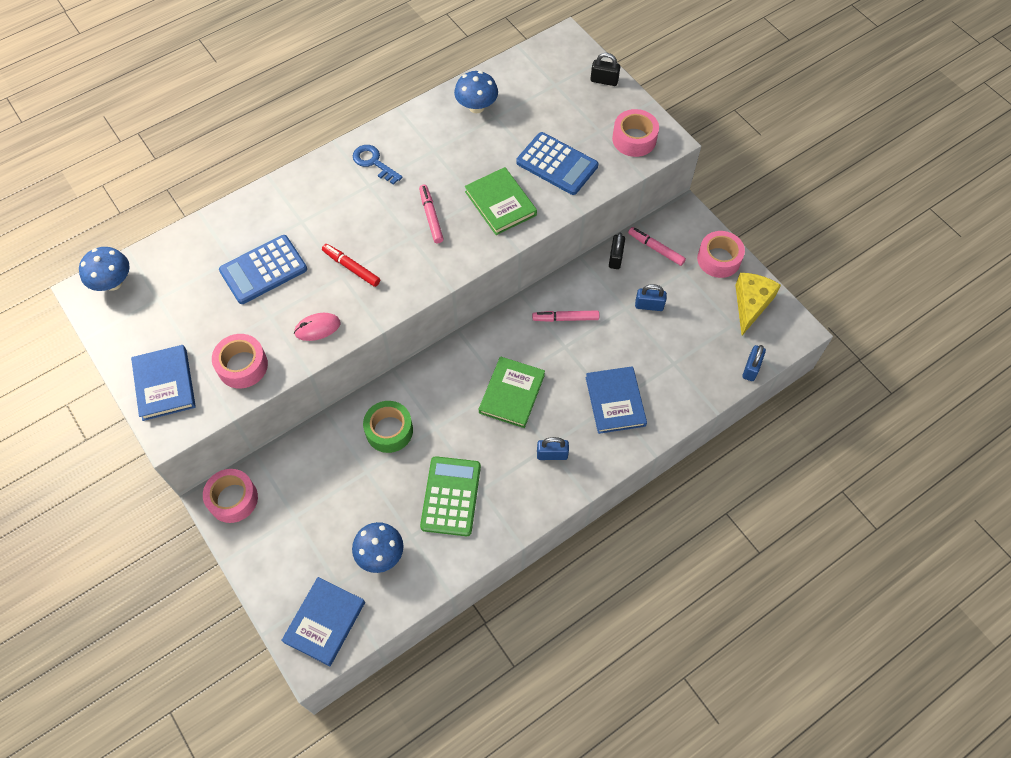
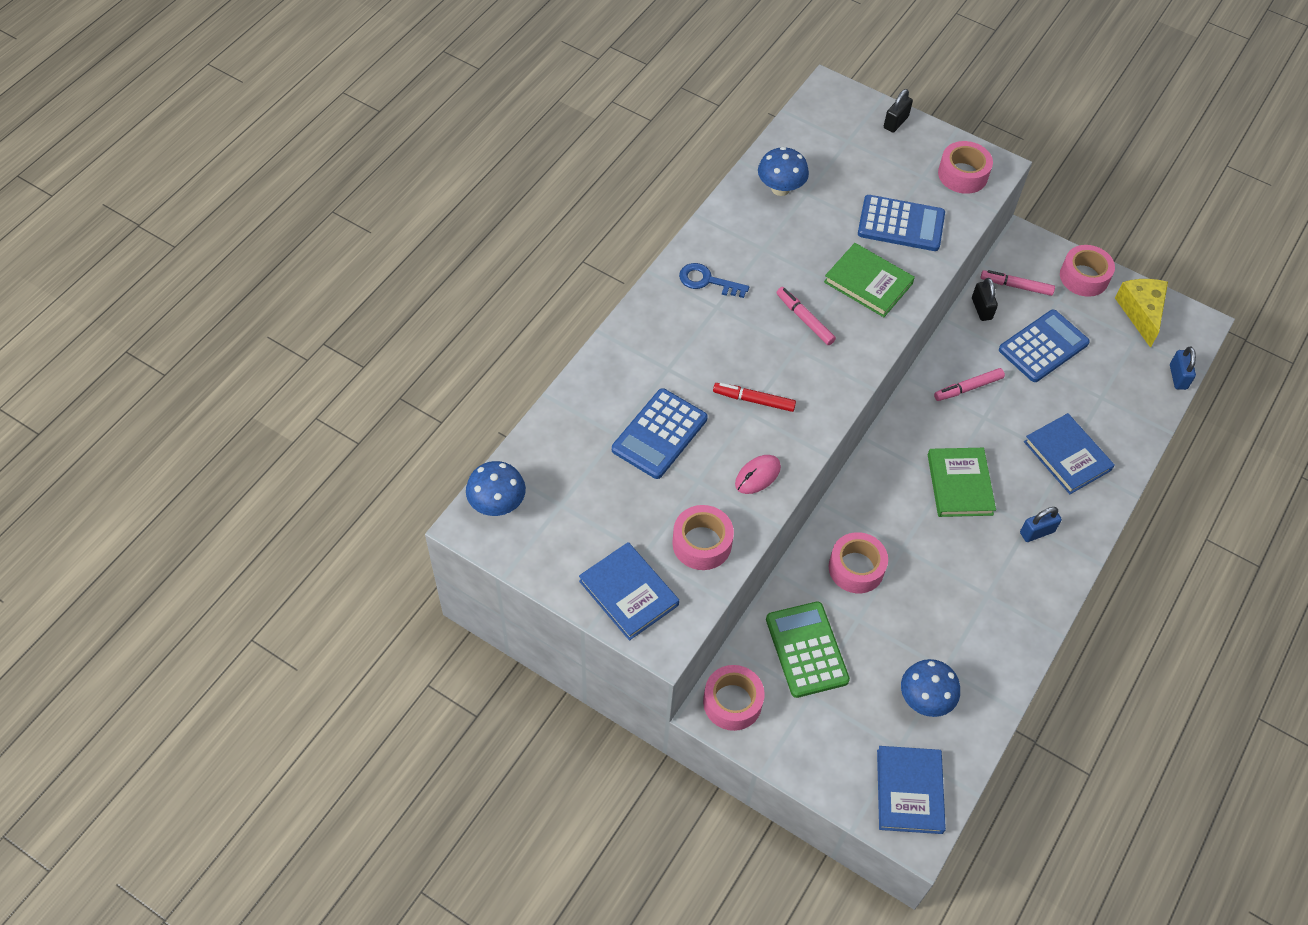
camera: 25 degrees left, 5 degrees down
green tape [363,401,413,453] -> pink tape [829,532,888,593]
green calculator [420,456,481,536] -> green calculator moved to [766,602,850,698]
black padlock [590,53,620,86] -> black padlock turned 45 degrees counterclockwise [884,89,913,133]
blue padlock [635,284,667,311] -> blue calculator [999,310,1090,382]

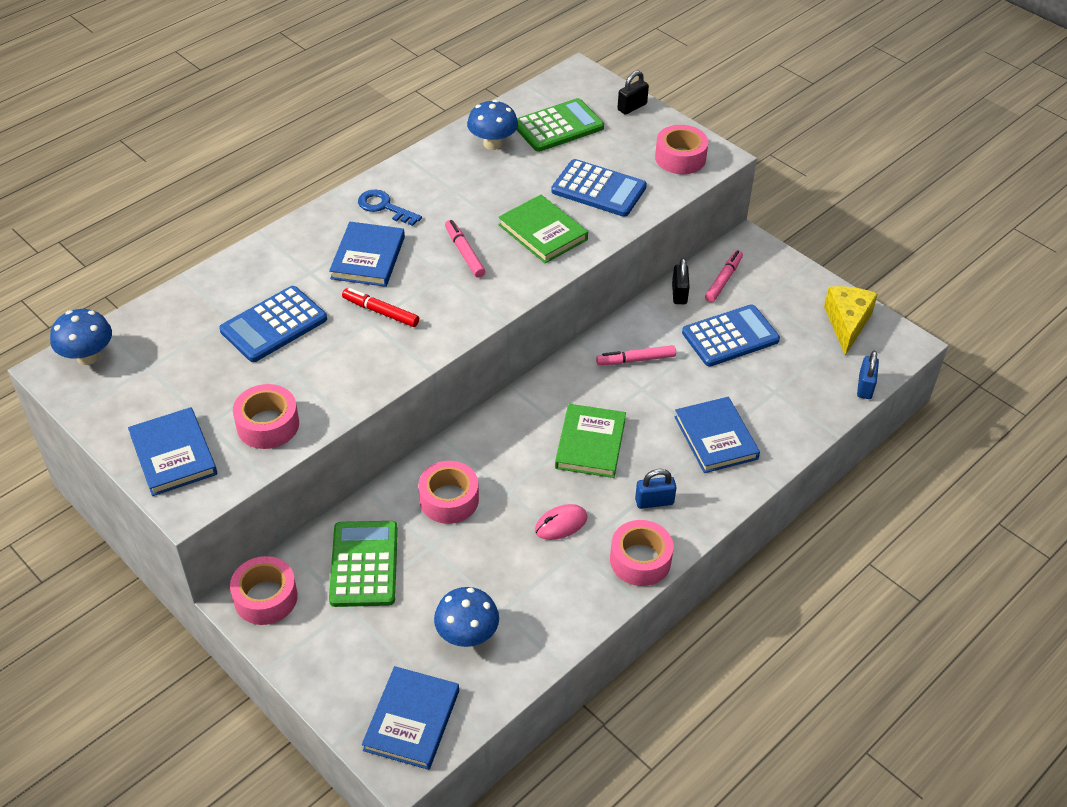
camera: 15 degrees right, 10 degrees down
pink mouse [735,455,781,494] -> pink mouse moved to [535,504,587,540]
pink marker [981,270,1055,296] -> pink marker turned 90 degrees clockwise [705,250,743,302]
pink tape [1060,245,1115,297] -> pink tape moved to [610,520,674,586]
none -> blue book [329,222,405,287]
none -> green calculator [517,98,604,152]

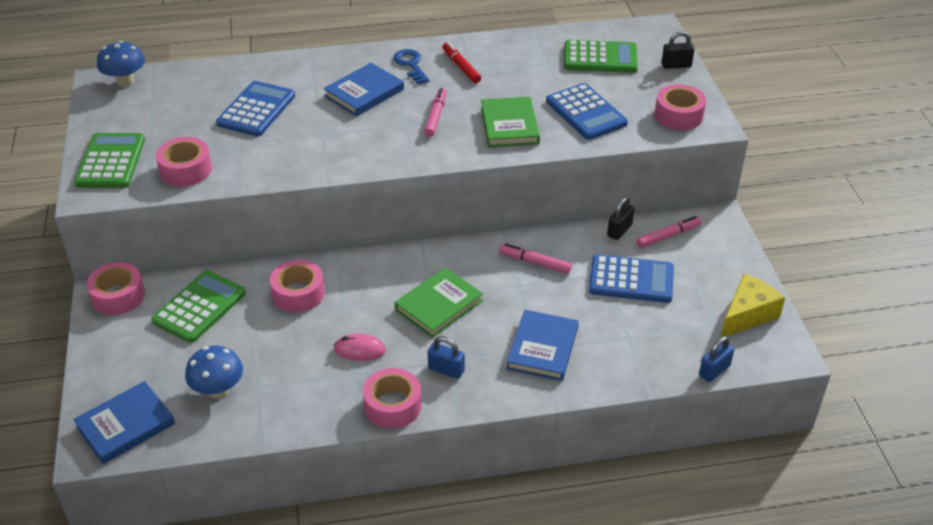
camera: 35 degrees right, 5 degrees down
blue book [128,407,217,496] -> green calculator [74,133,145,188]
blue calculator [219,286,327,362] -> blue calculator turned 120 degrees clockwise [216,81,295,136]
red marker [342,288,419,327] -> red marker moved to [442,42,481,83]
blue mushroom [467,100,518,150] -> none

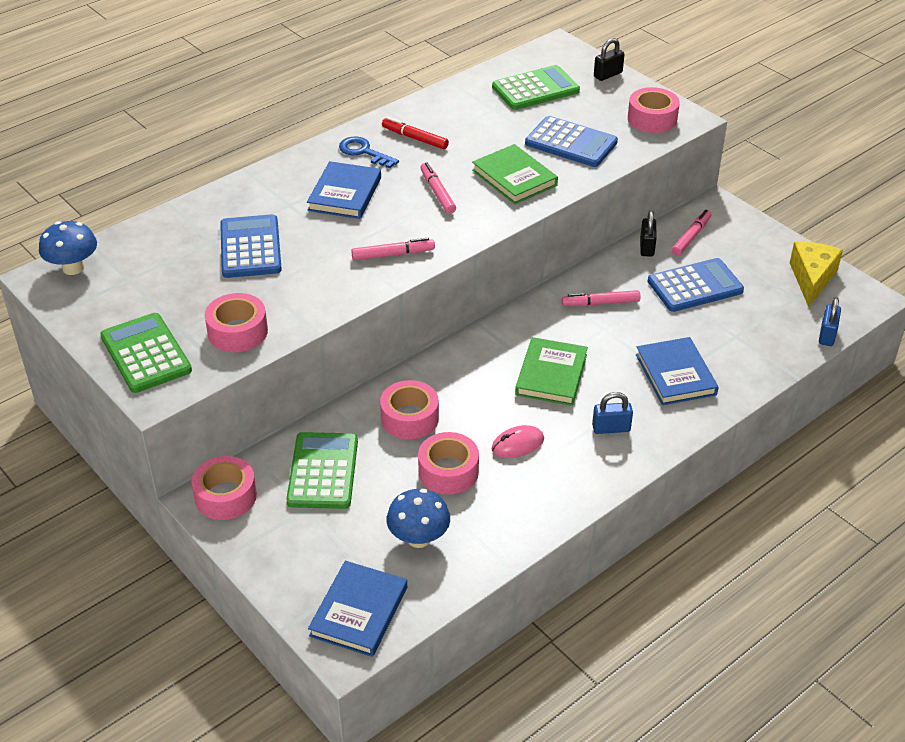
camera: 30 degrees left, 0 degrees up
pink tape [363,368,422,429] -> pink tape moved to [418,432,479,495]
none -> pink marker [351,238,435,260]

